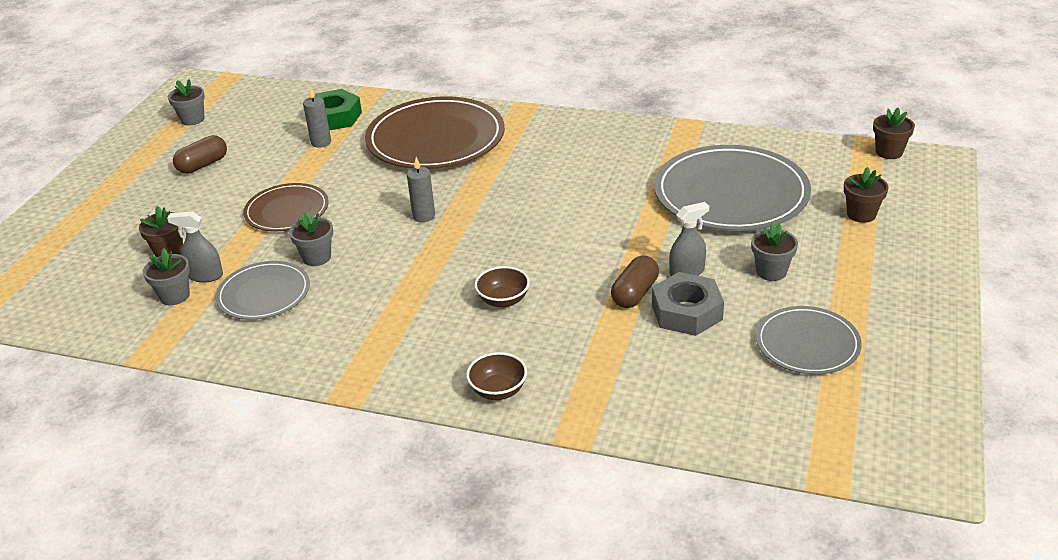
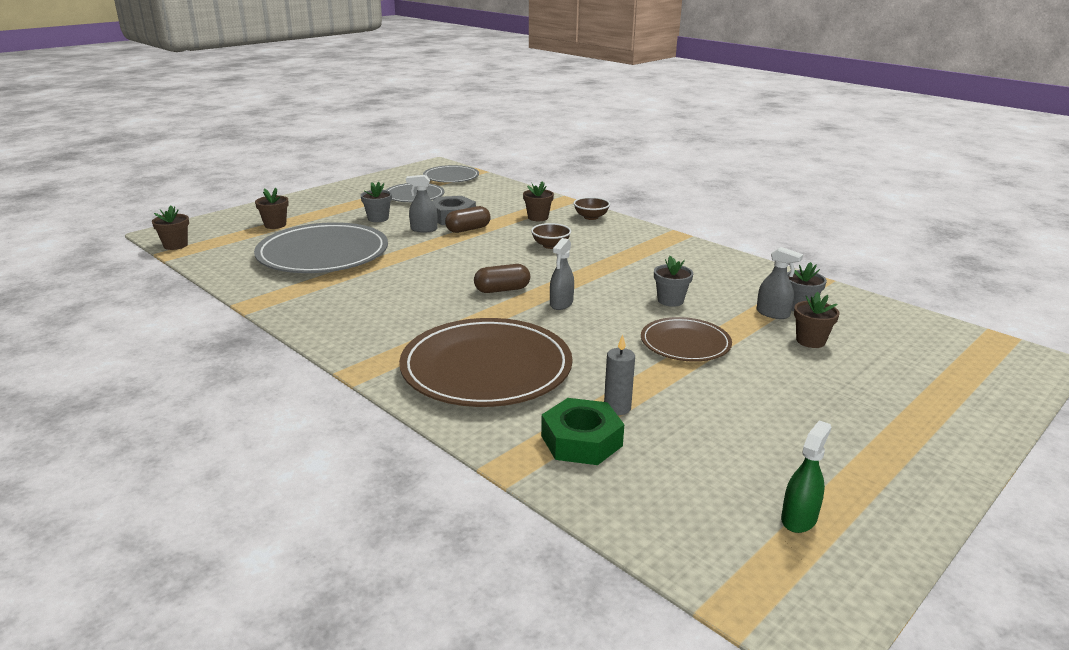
camera: 155 degrees left, 10 degrees down
grey flower pot [168,79,205,125] -> green spray bottle [781,420,831,533]
brown capsule [173,135,227,174] -> brown capsule moved to [474,264,530,293]
grey plate [215,261,310,320] -> grey plate moved to [423,165,479,183]
grey candle [407,157,435,222] -> grey spray bottle [550,238,574,310]
none -> brown flower pot [523,181,554,221]

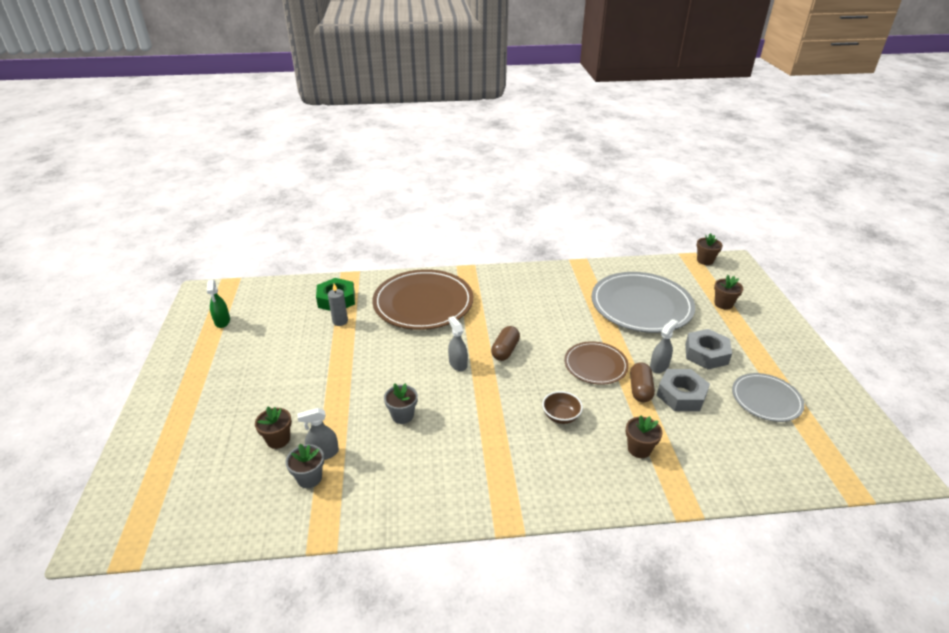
camera: 130 degrees right, 10 degrees up
grey flower pot [360,182,392,222] -> grey nut [685,329,732,369]
grey plate [423,165,479,183] -> none
brown bowl [574,197,610,220] -> none
brown plate [641,317,732,362] -> brown plate moved to [564,341,629,385]

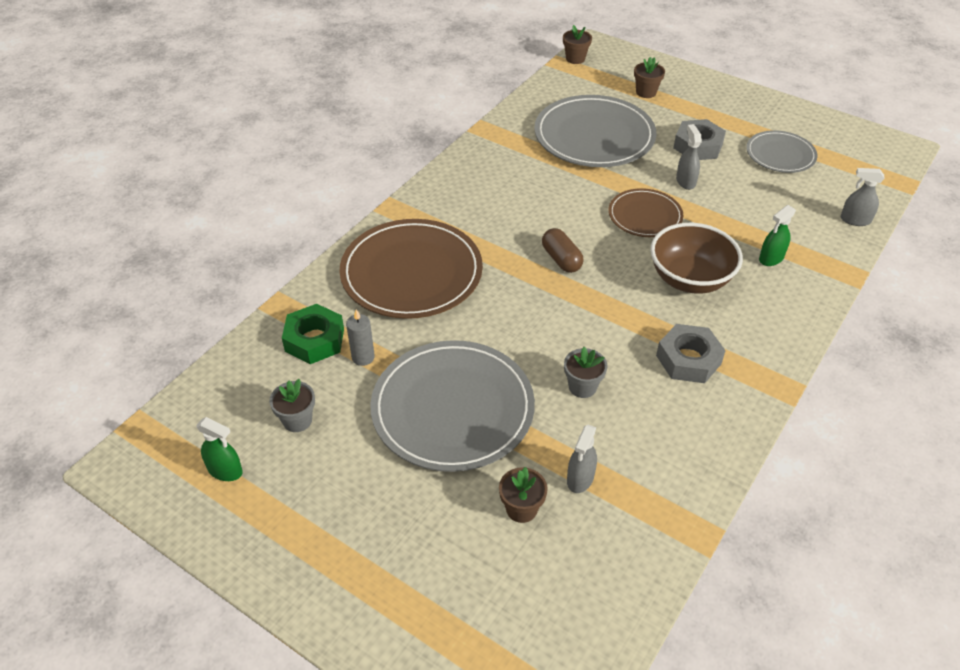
camera: 50 degrees left, 10 degrees up
grey flower pot [285,444,324,488] -> grey flower pot moved to [269,379,315,432]
grey spray bottle [448,316,468,371] -> grey spray bottle moved to [840,168,885,226]
brown bowl [542,391,583,424] -> brown bowl [650,223,743,294], size x1.94
brown flower pot [626,415,663,458] -> green spray bottle [759,205,796,266]
brown capsule [630,362,655,402] -> none
grey nut [657,369,710,411] -> grey nut moved to [656,324,726,383]
none -> grey plate [371,340,535,472]

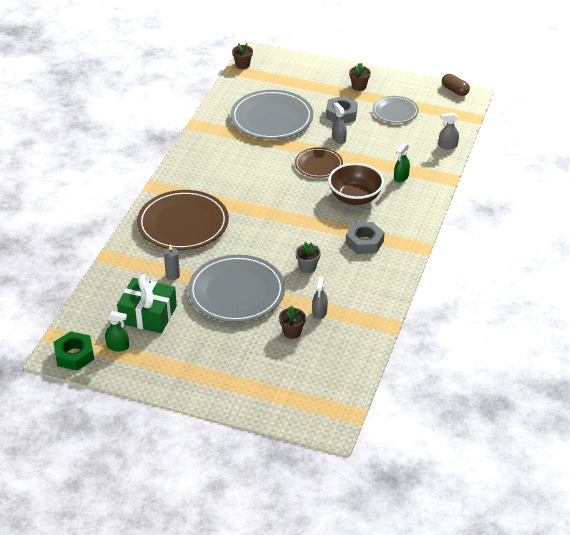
camera: 15 degrees left, 5 degrees down
grey flower pot [269,379,315,432] -> green gift [117,274,177,333]
green nut [282,304,344,364] -> green nut moved to [53,331,94,371]
brown capsule [542,228,584,273] -> brown capsule moved to [442,74,470,96]
brown flower pot [634,57,665,98] -> brown flower pot moved to [349,63,371,91]

